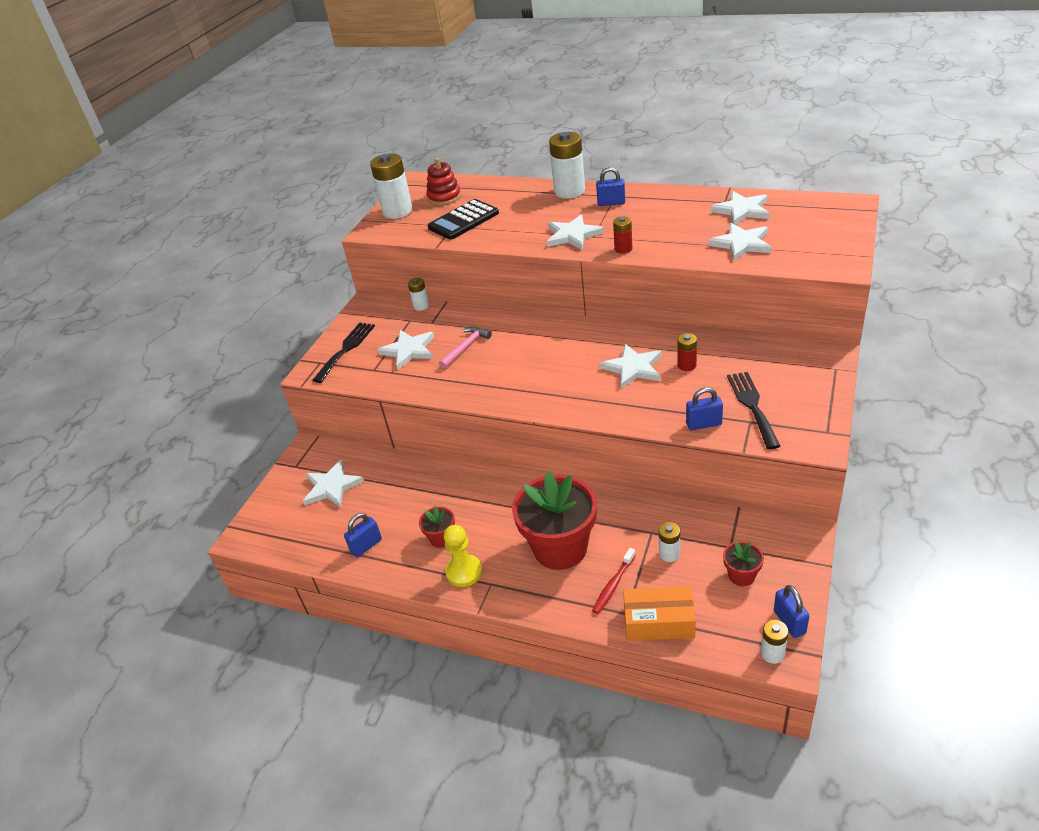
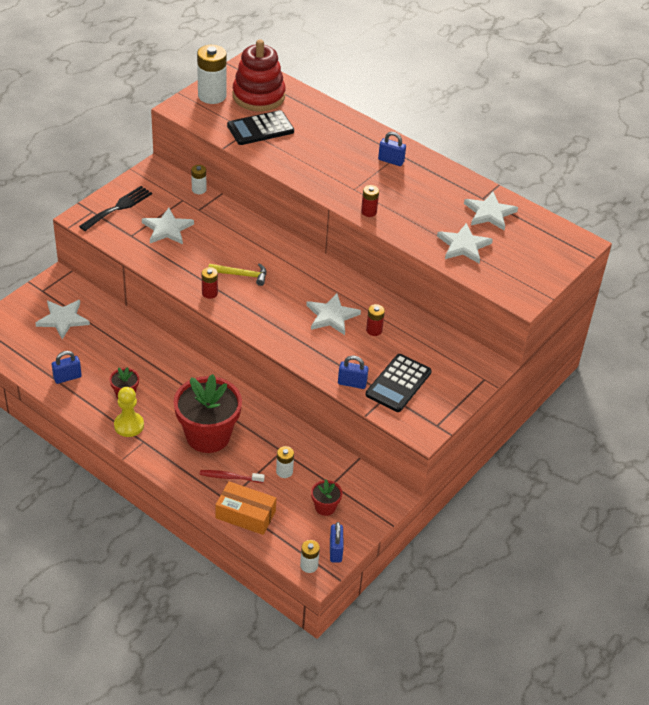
camera: 10 degrees right, 5 degrees up
red stacking toy [426,158,461,205] -> red stacking toy [233,40,286,111], size x1.65
pink hammer [439,327,492,369] -> none
white star [547,215,604,250] -> none
white battery [549,132,585,199] -> none
red toothbrush [592,548,636,614] -> red toothbrush turned 45 degrees clockwise [200,470,265,483]
black fork [727,372,780,449] -> black calculator [365,354,432,412]
none -> red battery [202,267,218,299]
none -> yellow hammer [208,263,266,286]

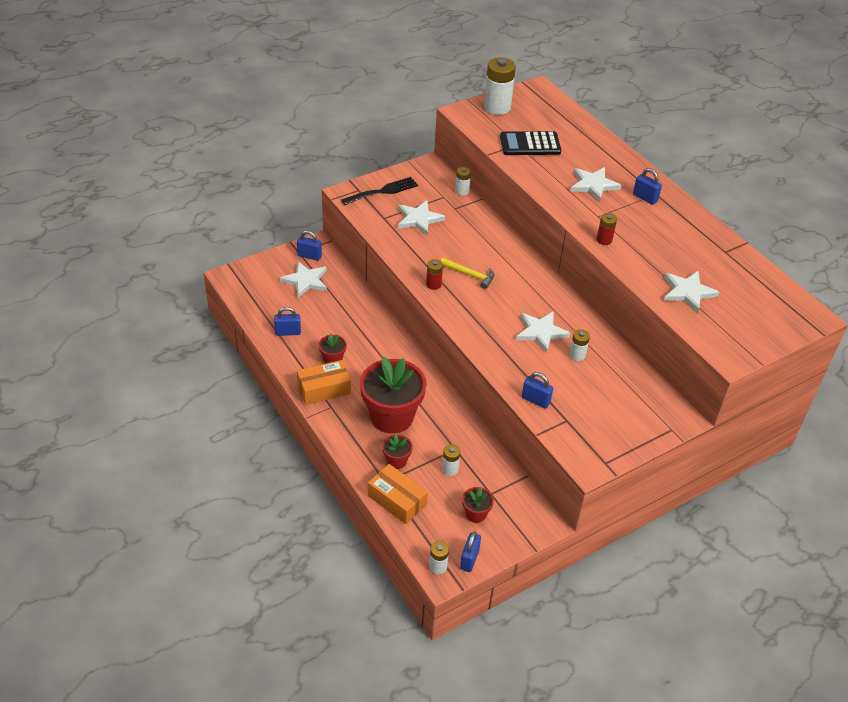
camera: 20 degrees right, 0 degrees up
yellow pawn [114,387,144,437] -> orange box [297,360,351,405]
red toothbrush [200,470,265,483] -> red flower pot [382,434,413,469]
red stacking toy [233,40,286,111] -> none
black calculator [365,354,432,412] -> none
red battery [366,304,385,336] -> white battery [569,329,590,361]
white star [464,192,518,231] -> white star moved to [570,167,622,202]
none -> blue padlock [297,230,322,261]

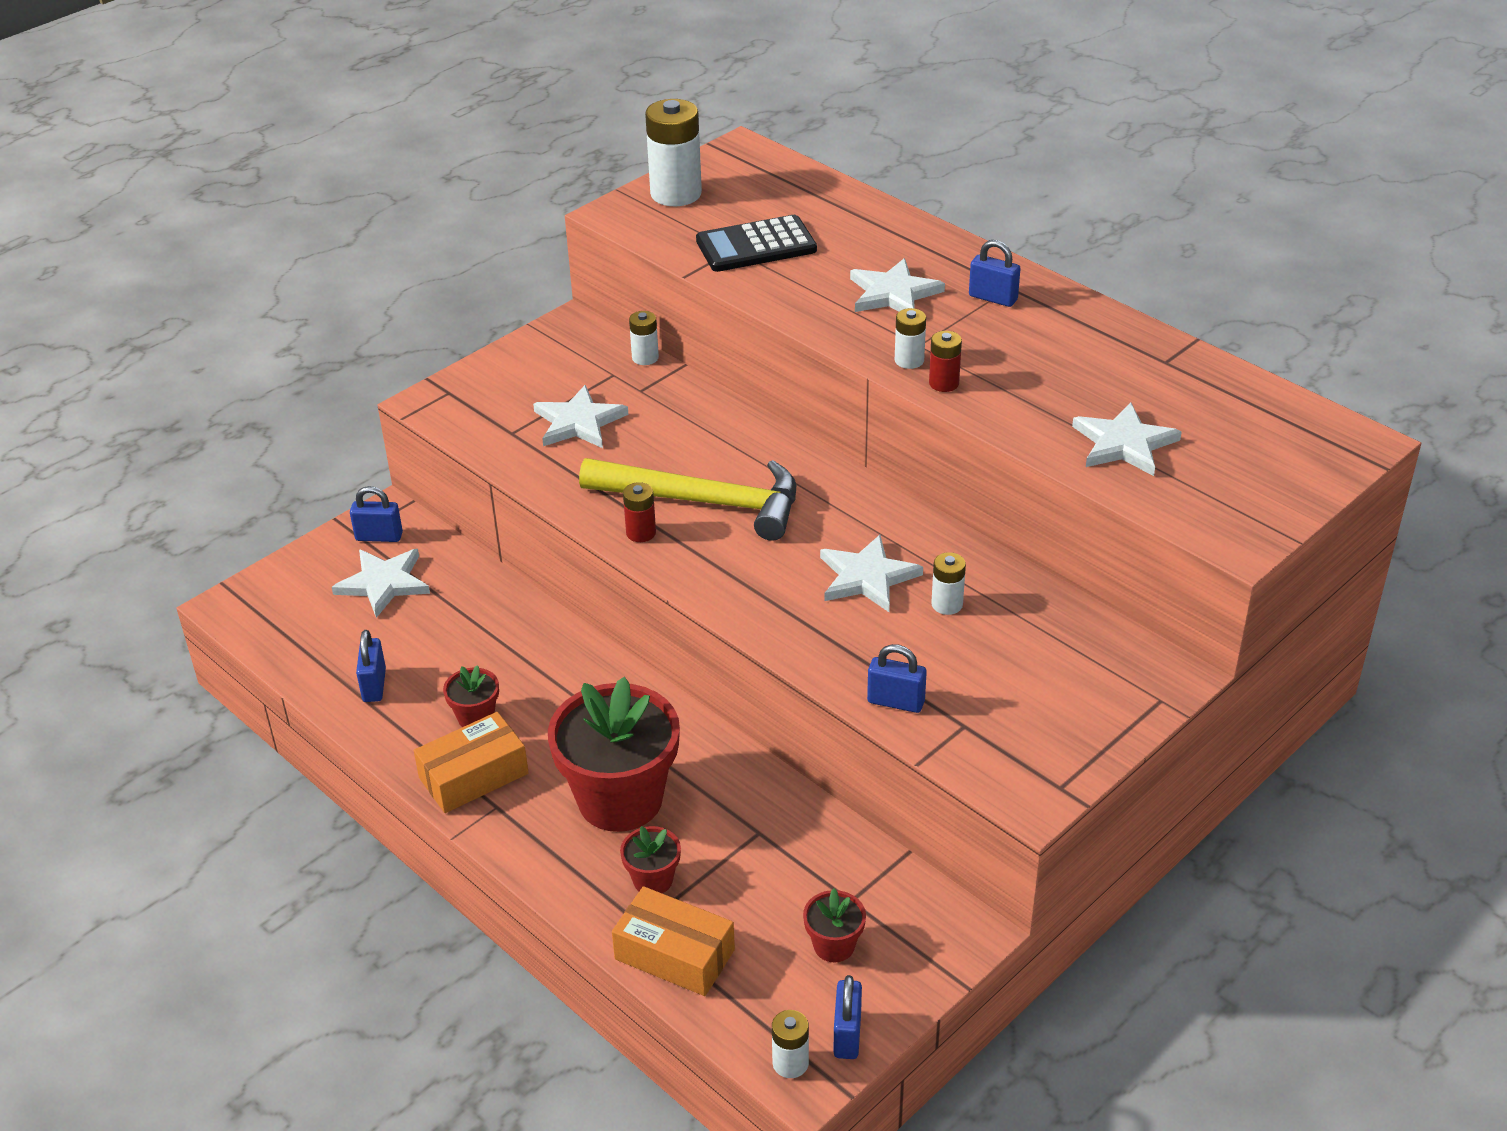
camera: 10 degrees left, 5 degrees down
blue padlock [274,307,301,336] -> blue padlock turned 75 degrees counterclockwise [356,630,386,702]
black fork [341,177,418,205] -> none
yellow hammer [441,258,494,289] -> yellow hammer [579,458,796,541], size x2.00
white battery [442,444,460,476] -> white battery moved to [895,308,926,369]

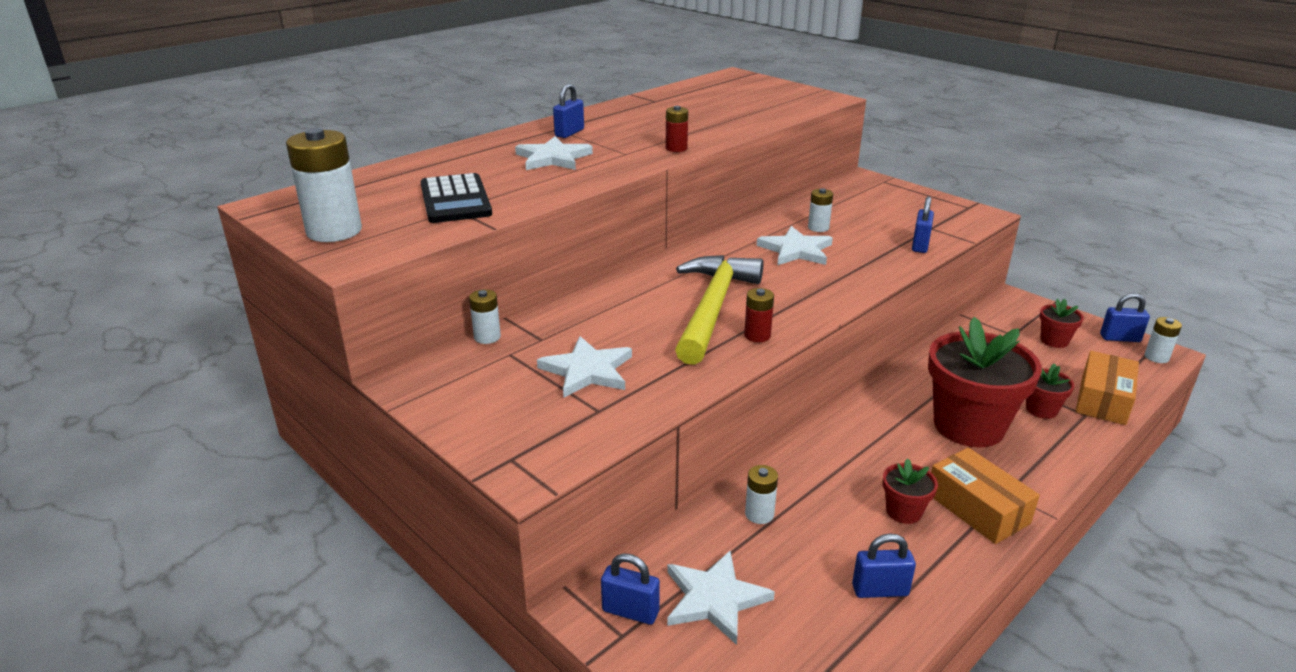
camera: 90 degrees left, 10 degrees down
blue padlock [350,486,403,542] -> blue padlock turned 75 degrees counterclockwise [601,553,660,625]
white battery [895,308,926,369] -> white battery moved to [745,465,778,524]
white star [1072,402,1182,476] -> none

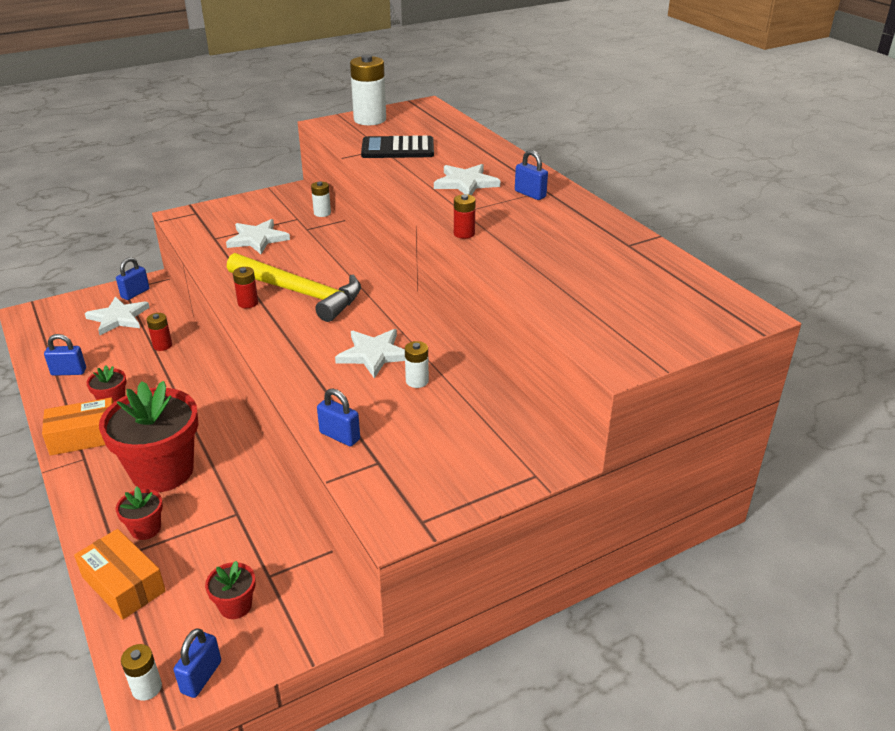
camera: 105 degrees right, 5 degrees up
white battery [745,465,778,524] -> red battery [146,313,172,351]
blue padlock [852,534,916,598] -> blue padlock turned 75 degrees clockwise [44,334,86,376]

